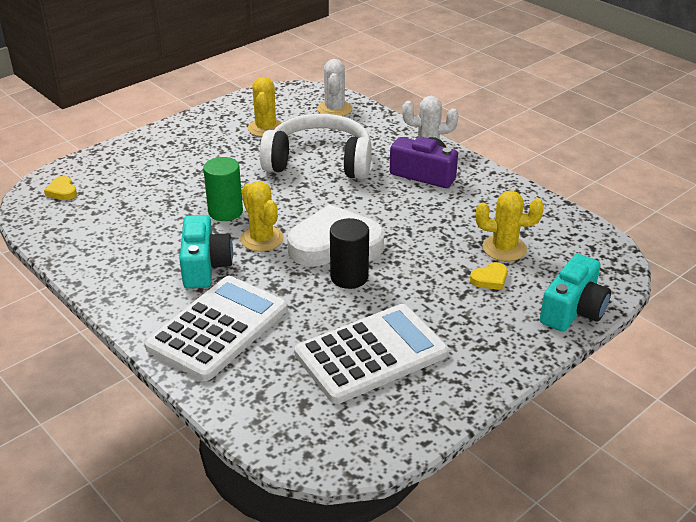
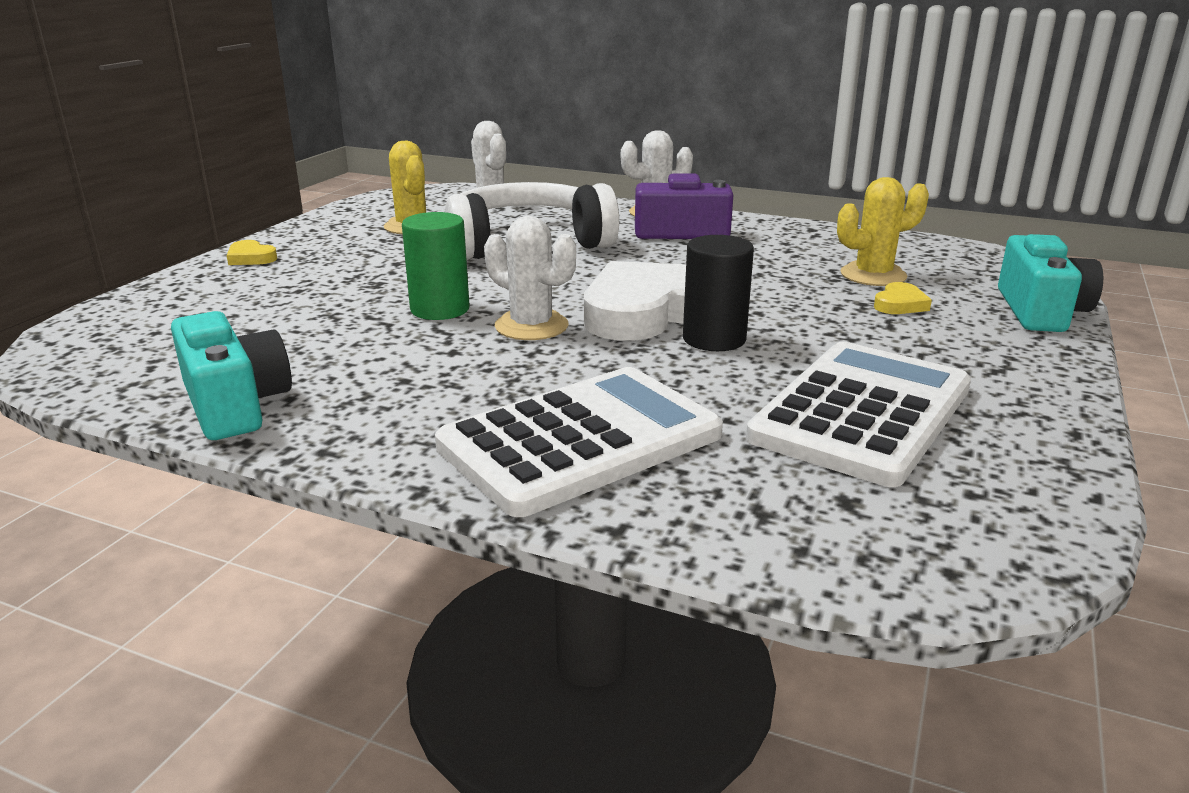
camera: 25 degrees left, 10 degrees down
yellow heart [44,176,77,200] -> yellow heart moved to [226,240,277,265]
white calculator [145,276,287,381] -> white calculator turned 45 degrees clockwise [435,367,723,517]
turquoise camera [179,215,233,289] -> turquoise camera moved to [171,311,292,440]
yellow cactus [240,182,284,252] -> white cactus [484,216,576,340]

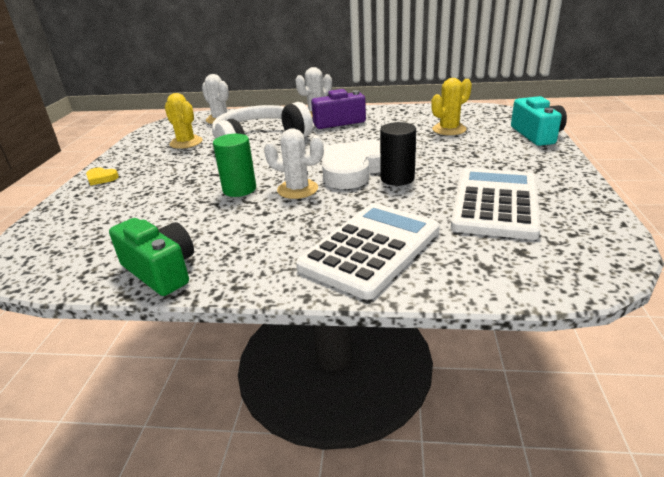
camera: 15 degrees left, 5 degrees up
turquoise camera [171,311,292,440] -> green camera [109,218,194,296]
yellow heart [874,282,932,314] -> none

